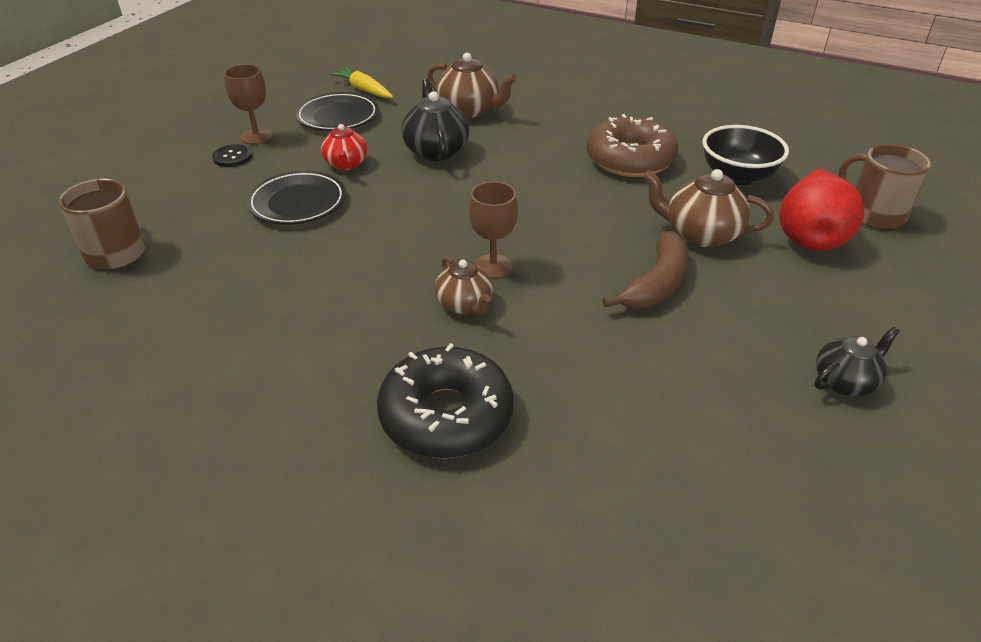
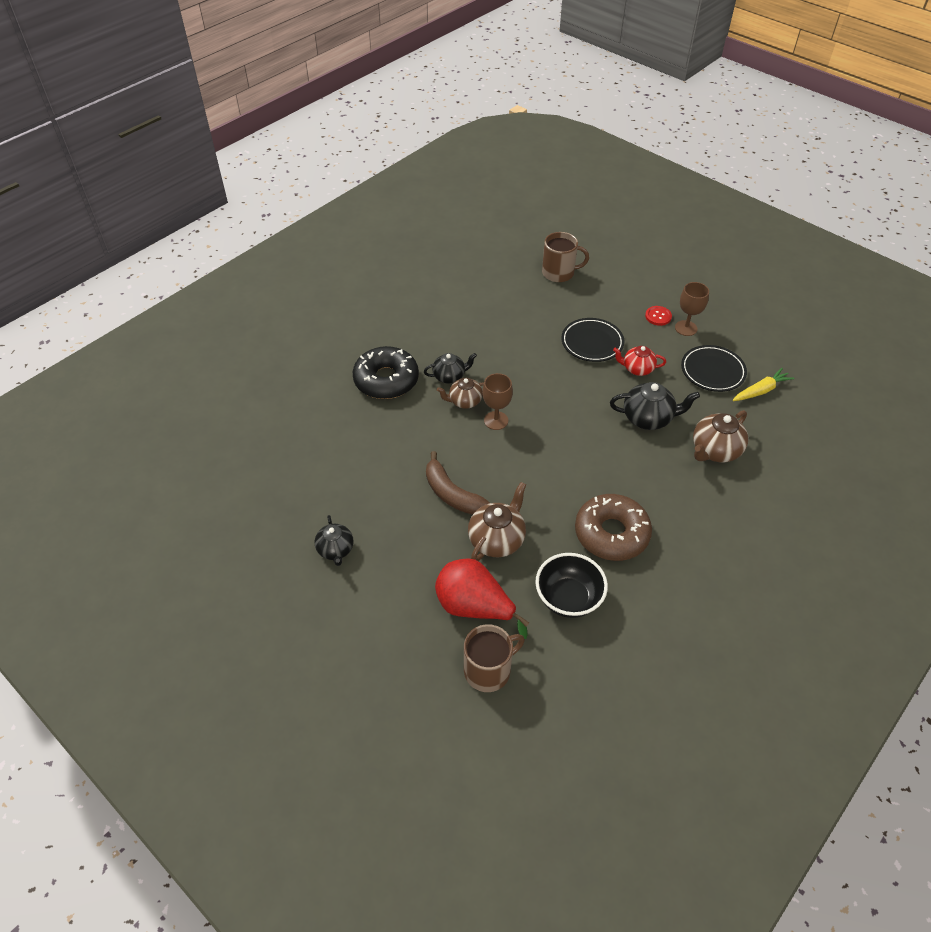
camera: 105 degrees right, 10 degrees up
black button [212,144,252,167] -> red button [645,306,672,326]
none -> black teapot [424,353,477,384]

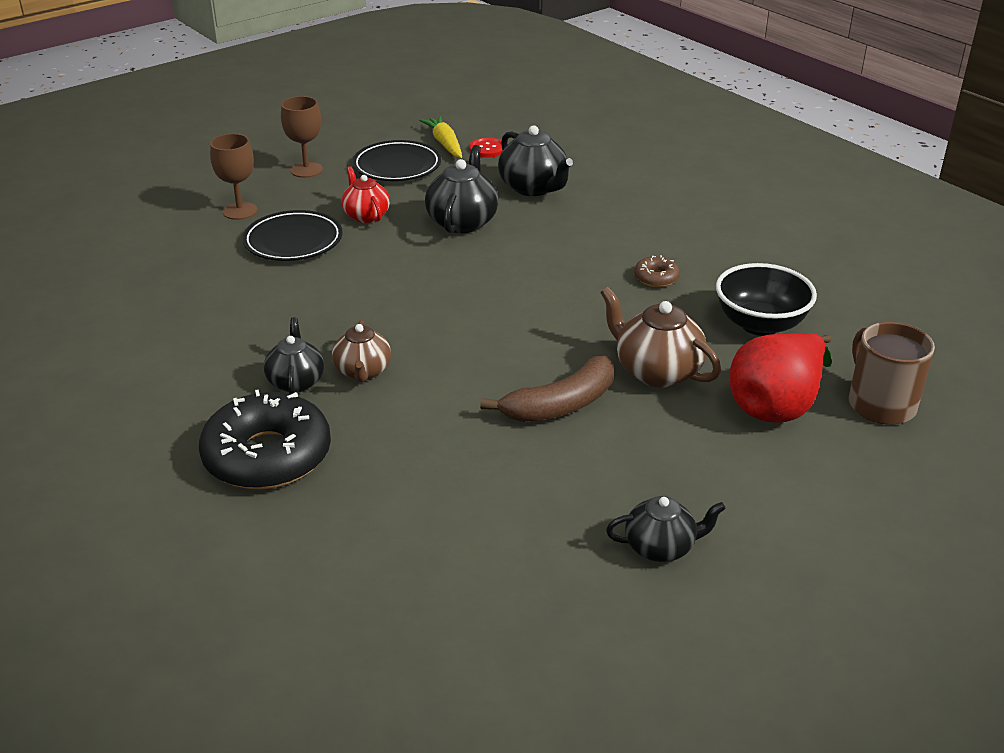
camera: 80 degrees left, 15 degrees down
brown goblet [482,373,513,430] -> brown goblet moved to [210,134,257,220]
brown mug [542,232,589,282] -> none
brown donut [575,494,652,561] -> brown donut [634,255,680,287], size x0.44
red teapot [613,346,666,376] -> red teapot turned 135 degrees clockwise [342,166,390,223]
red button [645,306,672,326] -> red button moved to [469,137,503,158]
brown teapot [693,410,748,462] -> black teapot [498,125,573,196]

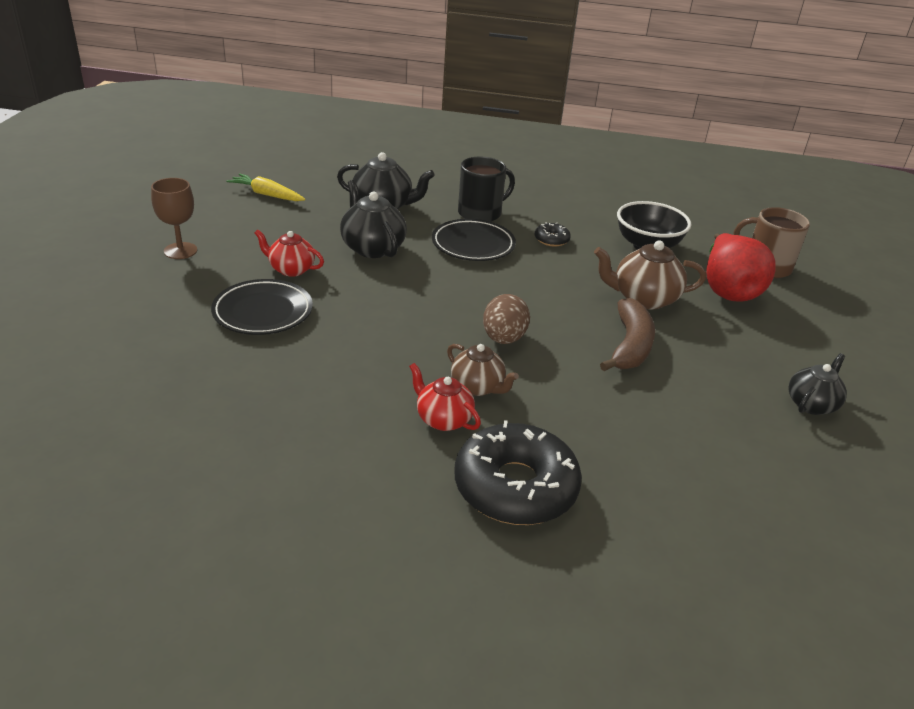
camera: 45 degrees left, 0 degrees up
brown goblet [210,134,257,220] -> none
black teapot [264,317,324,394] -> red teapot [409,363,481,431]
black plate [352,140,441,181] -> black plate moved to [432,219,516,261]
red button [469,137,503,158] -> none
brown donut [634,255,680,287] -> black donut [535,222,571,246]
none -> black mug [458,157,515,222]
none -> brown egg [483,294,530,344]

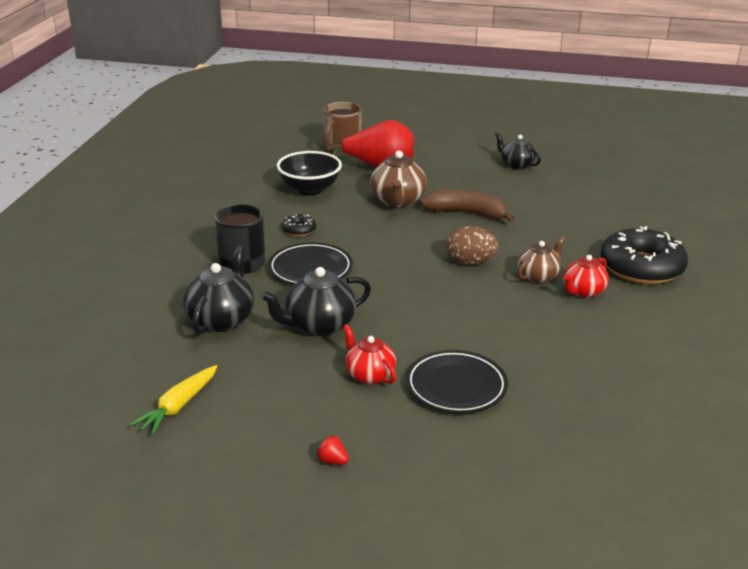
camera: 85 degrees left, 5 degrees down
brown goblet [151,178,197,259] -> red strawberry [316,435,349,465]
red teapot [254,229,324,277] -> red teapot turned 120 degrees clockwise [343,324,396,384]

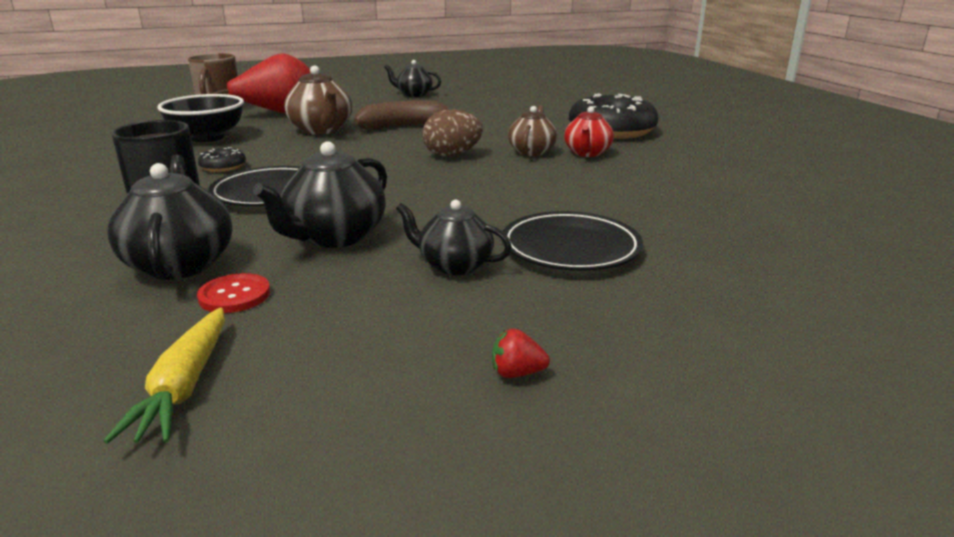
camera: 30 degrees left, 5 degrees down
red teapot [343,324,396,384] -> black teapot [396,200,512,275]
none -> red button [197,273,270,313]

